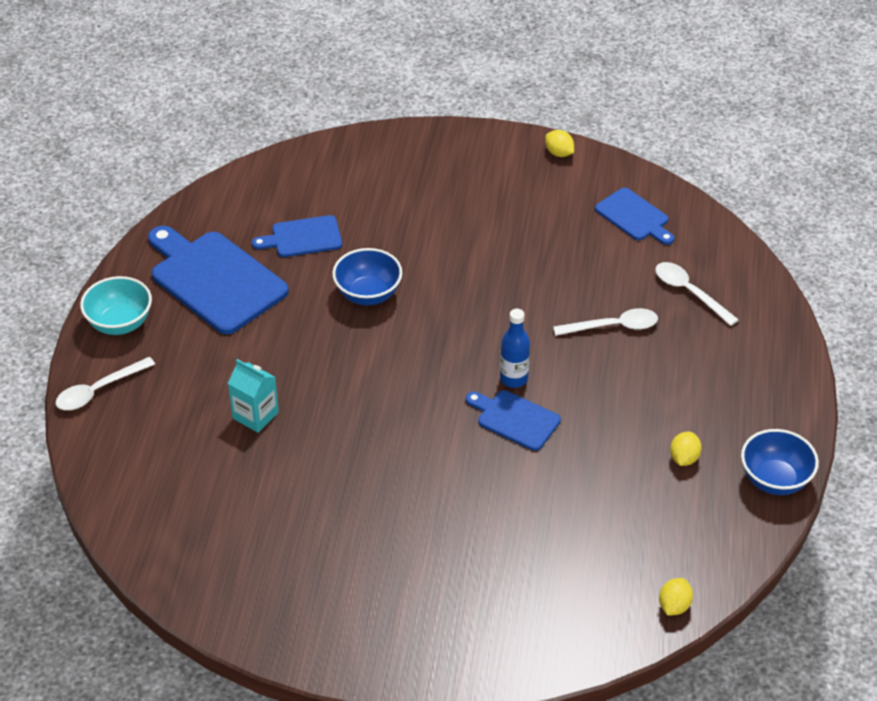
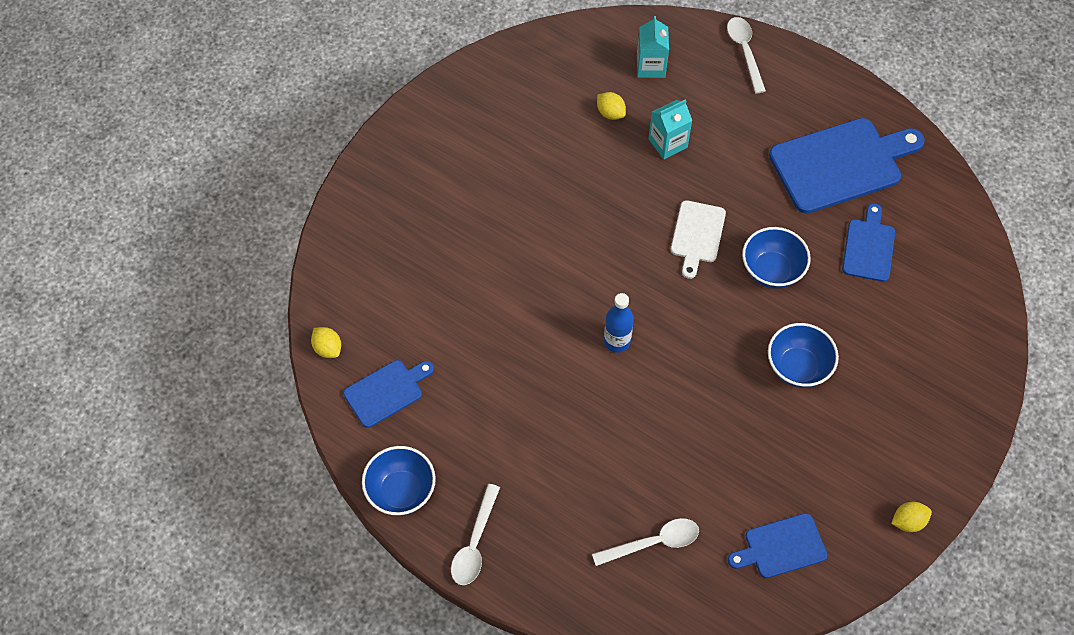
camera: 115 degrees right, 15 degrees up
turquoise bowl [80,276,152,335] -> none
blue cutting board [466,390,561,451] -> blue cutting board moved to [343,360,434,428]
white spoon [553,308,658,336] -> white spoon moved to [451,484,500,585]
yellow lemon [670,432,702,466] -> yellow lemon moved to [597,92,626,120]
none -> turquoise carton [637,16,669,78]
none -> white cutting board [671,200,726,279]
none -> blue bowl [768,323,839,388]

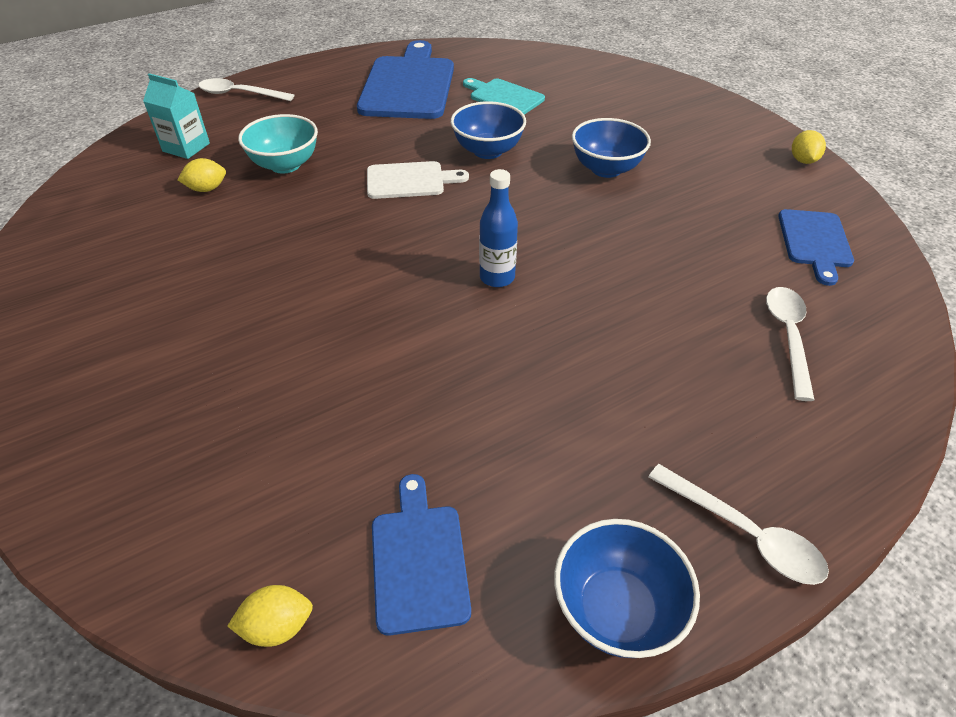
camera: 65 degrees left, 15 degrees down
turquoise carton [648,99,692,159] -> turquoise bowl [238,114,318,173]
white cutting board [671,200,726,279] -> white cutting board turned 45 degrees counterclockwise [367,161,469,199]
blue cutting board [842,203,895,282] -> turquoise cutting board [463,78,545,115]

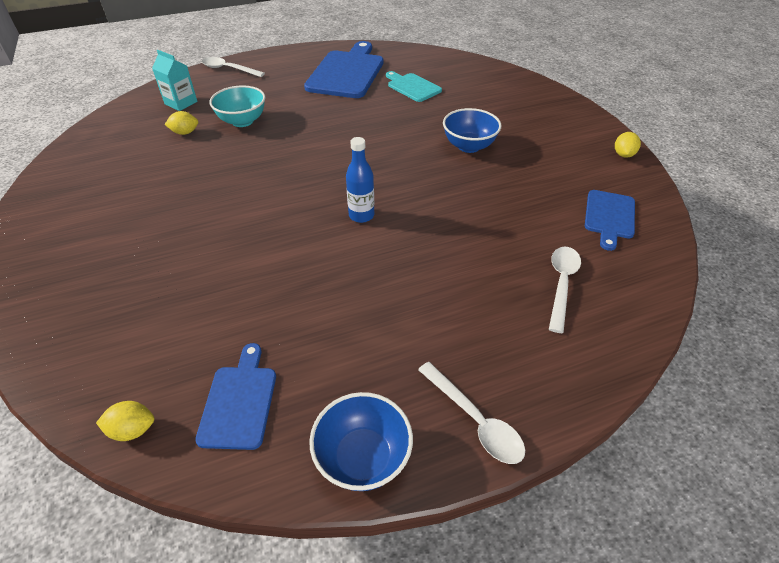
camera: 10 degrees right, 0 degrees up
white cutting board [367,161,469,199] -> none
blue bowl [451,101,526,159] -> none

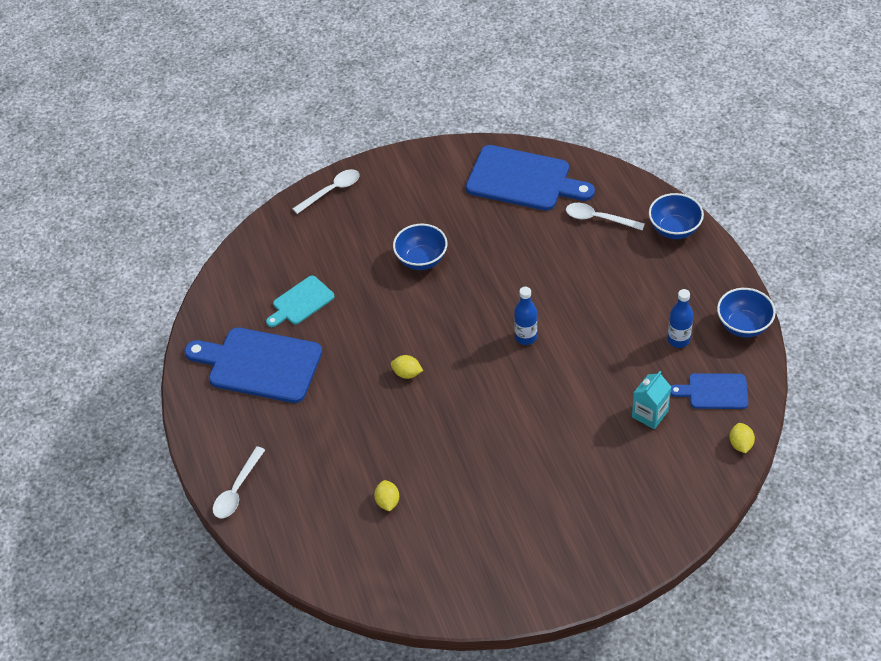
camera: 85 degrees left, 5 degrees up
turquoise carton [152,50,197,111] -> turquoise carton moved to [632,371,671,429]
turquoise bowl [210,86,265,127] -> none
white spoon [418,362,525,464] -> white spoon moved to [292,169,360,214]
blue cutting board [585,190,635,251] -> blue cutting board [466,145,595,211], size x1.83
yellow lemon [615,132,641,158] -> yellow lemon moved to [391,355,423,379]
none -> blue bowl [649,193,704,239]
none -> blue bottle [668,289,693,348]

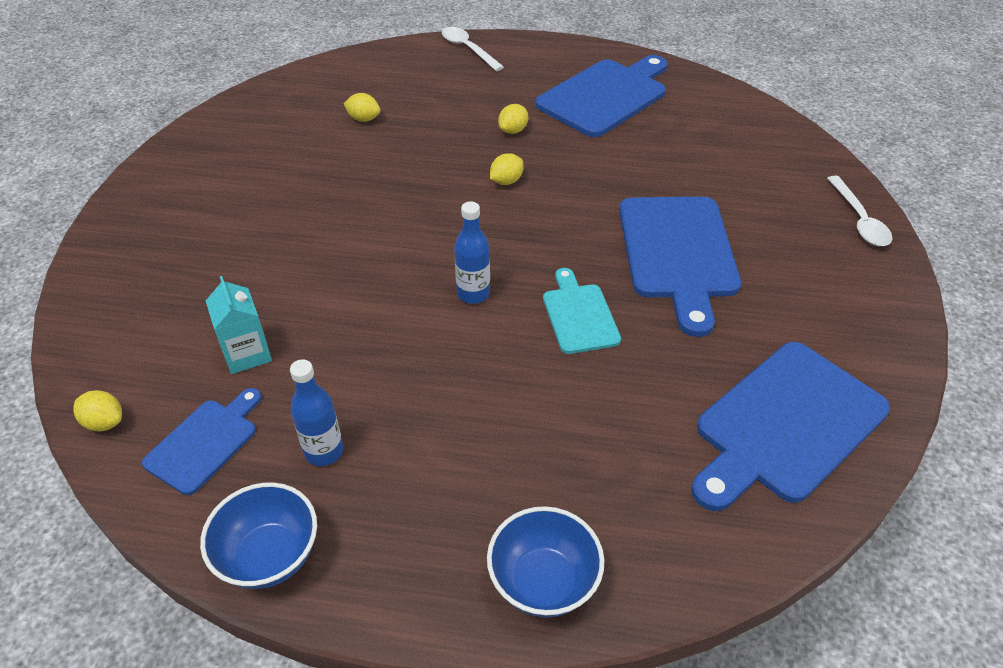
camera: 115 degrees right, 5 degrees down
turquoise cutting board [266,276,335,327] -> turquoise cutting board moved to [543,268,621,354]
blue bowl [393,224,447,270] -> blue cutting board [619,197,741,337]
white spoon [566,203,645,230] -> none
none -> yellow lemon [498,104,528,134]

